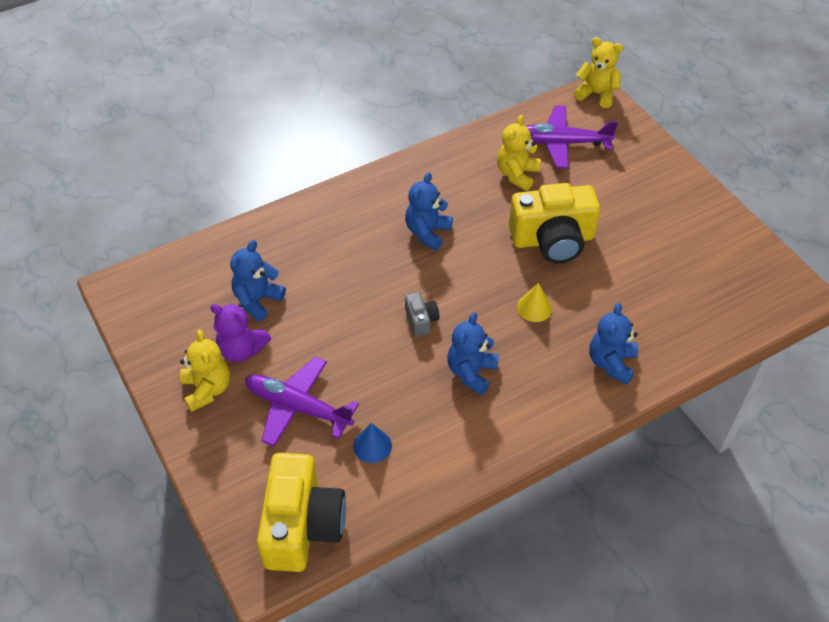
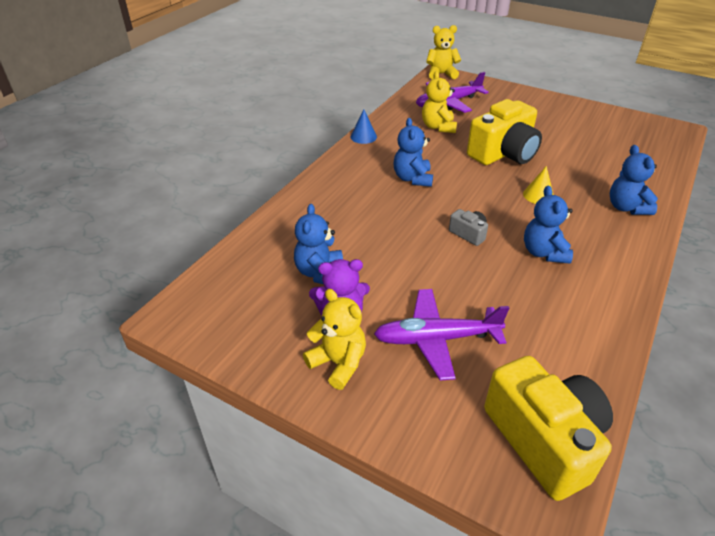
camera: 30 degrees left, 10 degrees down
blue cone [353,423,392,463] -> blue cone moved to [350,110,377,144]

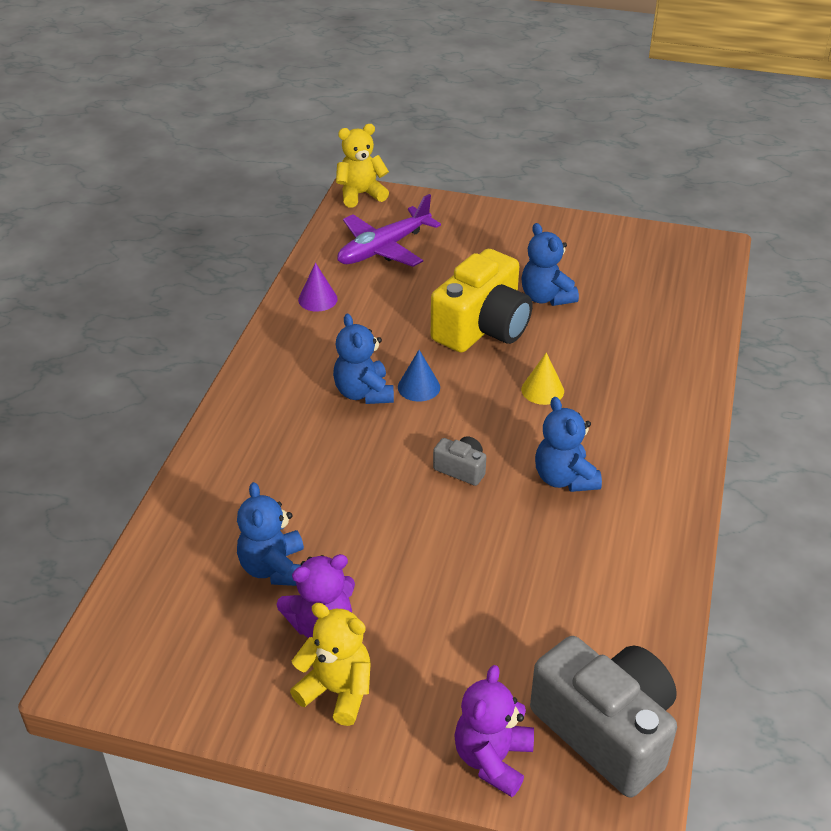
camera: 15 degrees left, 0 degrees up
blue cone [350,110,377,144] -> blue cone moved to [398,350,440,402]
purple plane [374,289,509,380] -> none
yellow teddy bear [422,71,457,133] -> none
yellow camera [484,356,613,501] -> grey camera [530,636,677,797]
blue teddy bear [610,145,658,215] -> blue teddy bear moved to [521,223,579,306]
none -> purple cone [298,263,338,312]
none -> purple teddy bear [454,665,534,797]

